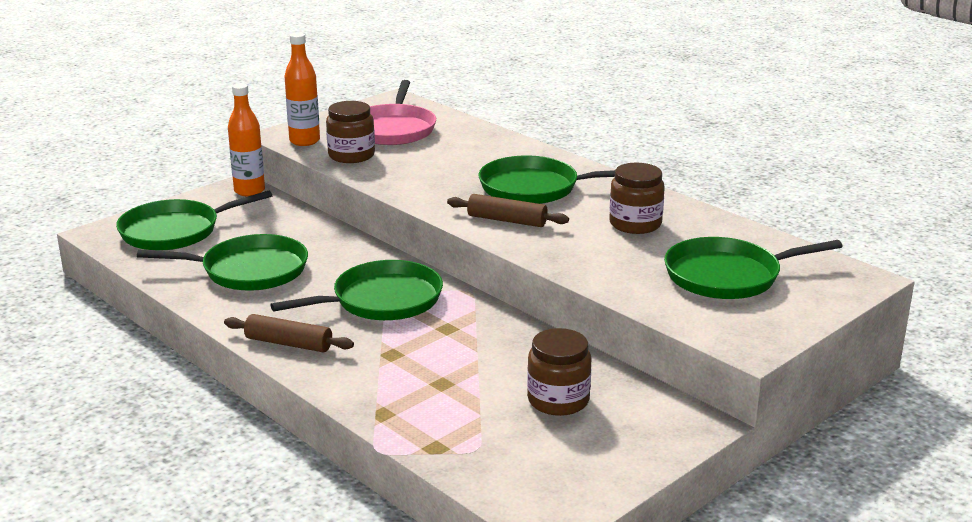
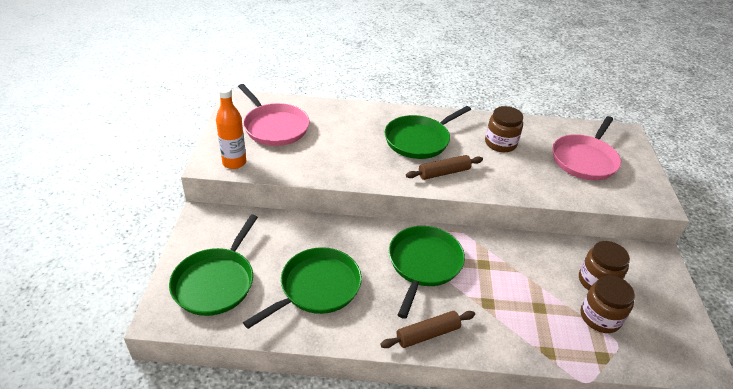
camera: 45 degrees left, 15 degrees up
orange bottle [228,83,265,196] -> none
brown jar [326,101,375,163] -> brown jar moved to [581,275,635,333]
green pan [664,237,843,299] -> pink pan [552,116,621,180]

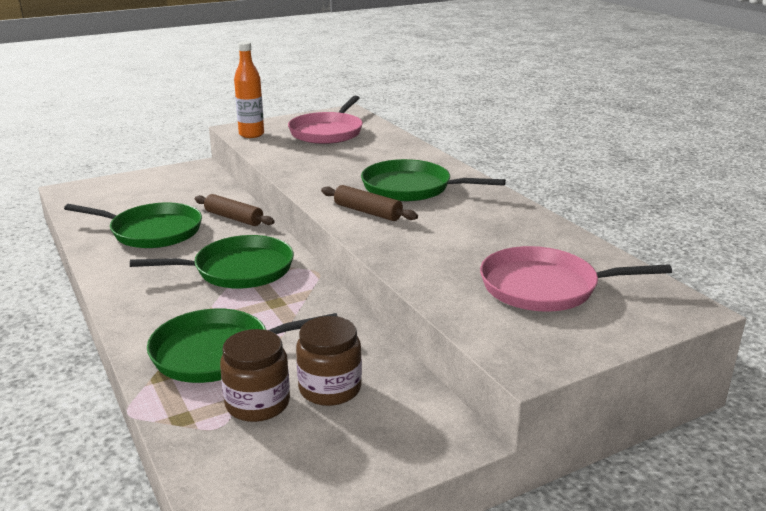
camera: 60 degrees right, 15 degrees down
green pan [169,214,258,316] -> green pan moved to [147,308,338,383]
brown rolling pin [380,311,475,348] -> brown rolling pin moved to [195,194,275,226]
brown jar [485,106,523,152] -> none

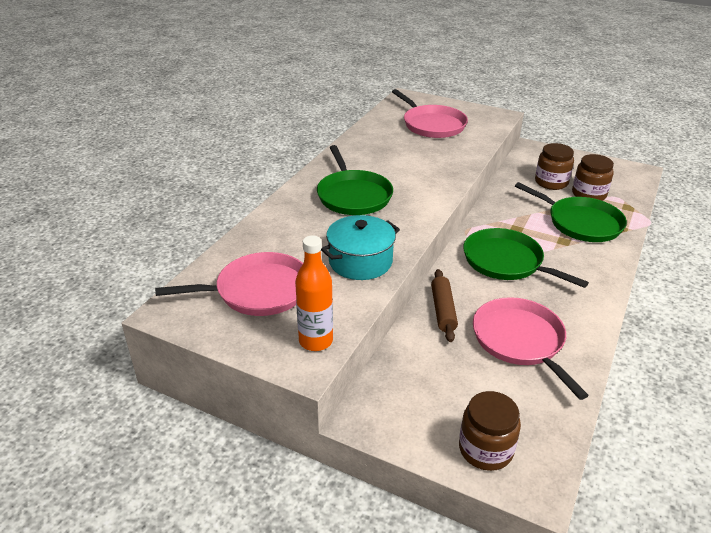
camera: 125 degrees left, 10 degrees up
green pan [64,202,202,248] -> pink pan [473,297,589,400]
brown rolling pin [321,185,418,221] -> none
none -> turquoise pot [321,215,400,280]
none -> brown jar [459,391,521,471]

